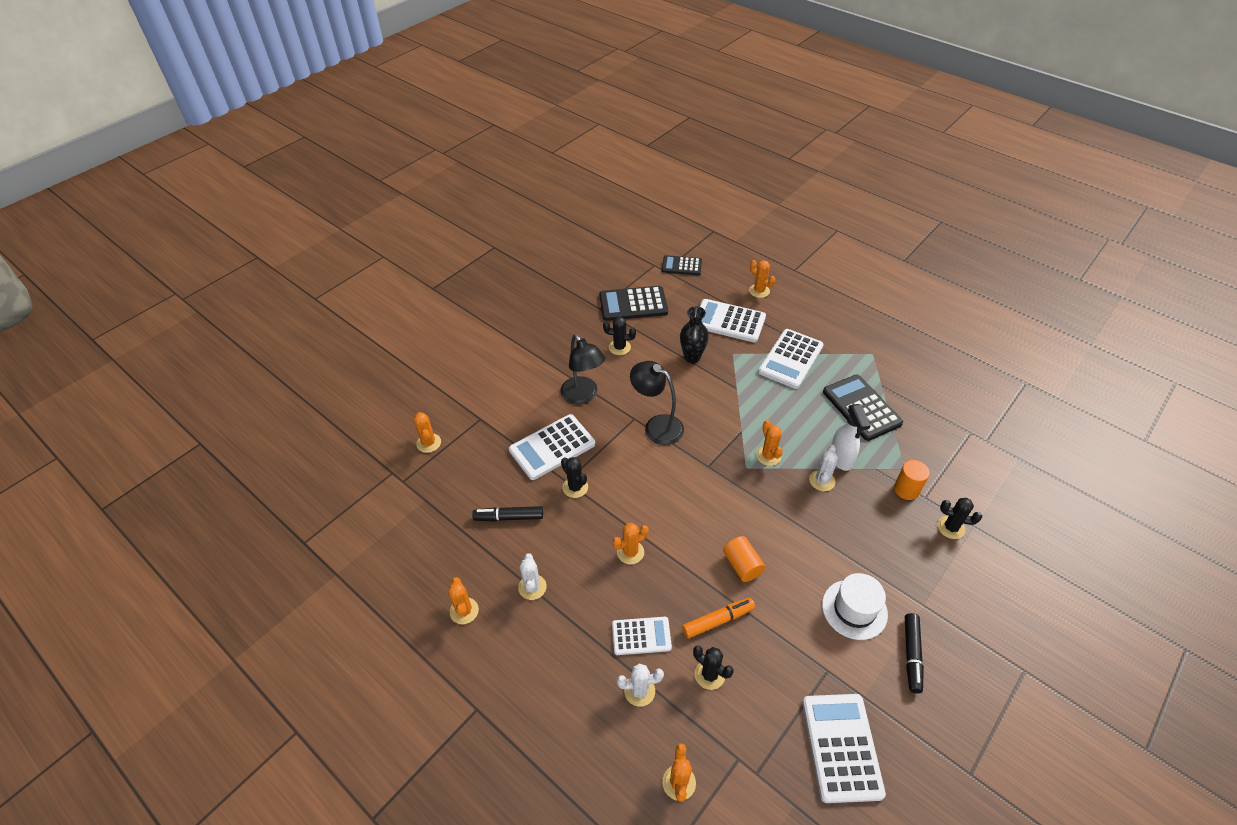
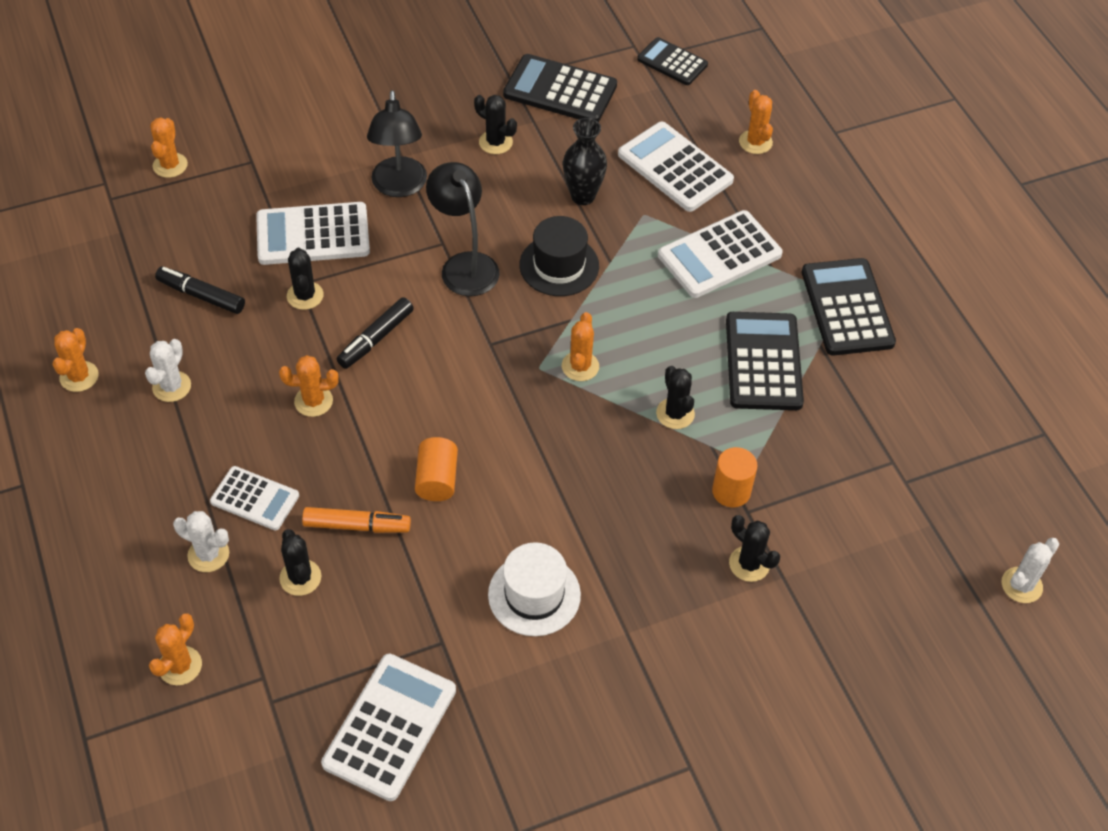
camera: 25 degrees right, 5 degrees up
white cactus [809,445,838,491] -> white cactus moved to [1002,538,1059,603]
white spray bottle [832,404,871,471] -> black cactus [656,366,695,429]
black marker [905,613,924,694] -> black marker moved to [337,297,414,369]
none -> black hat [519,216,599,296]
none -> black calculator [801,258,896,355]

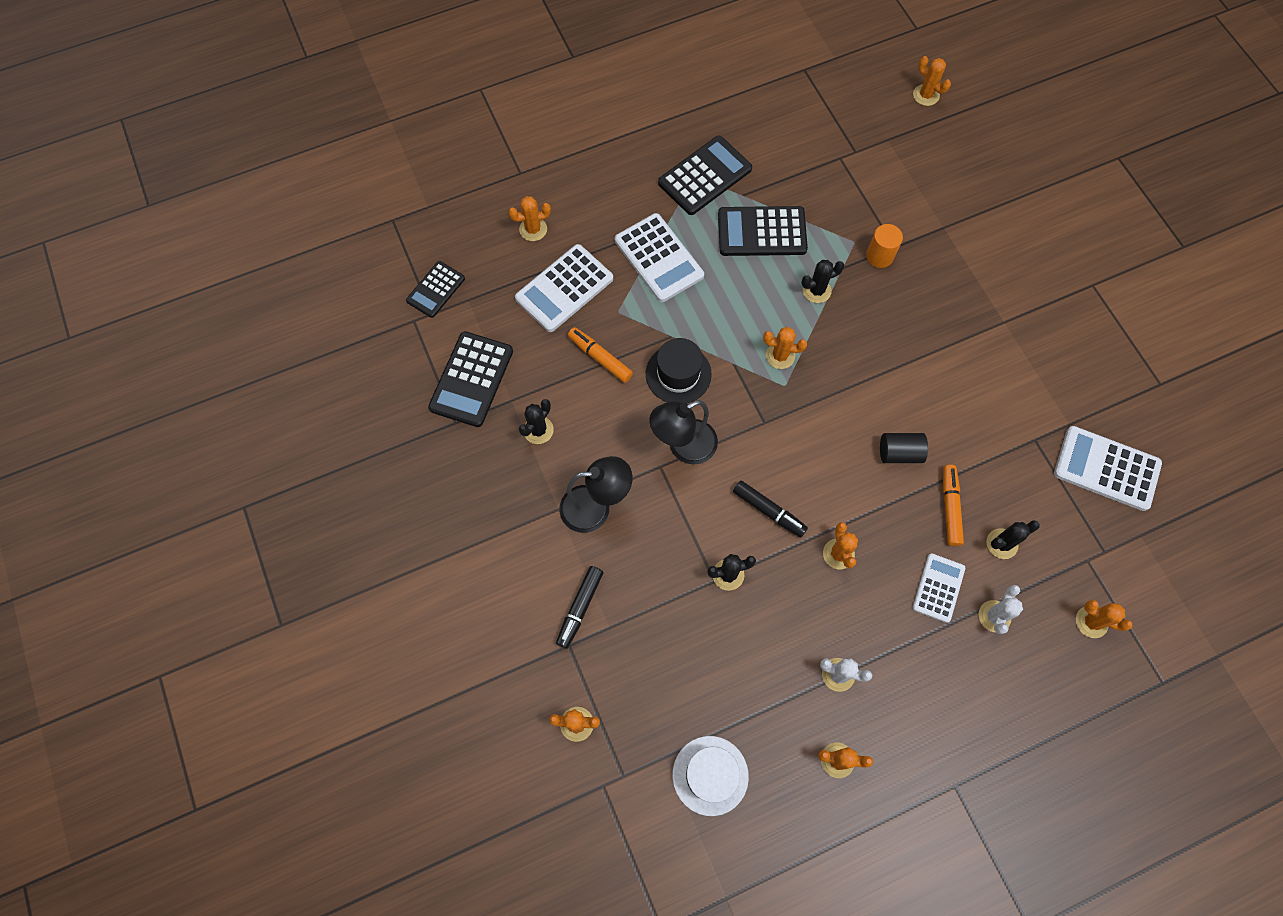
camera: 90 degrees left, 15 degrees up
black marker [155,266,245,314] -> black marker moved to [556,566,603,649]
white calculator [256,202,370,265] -> none
orange cylinder [415,437,458,501] -> black cylinder [880,433,928,463]
white hat [488,542,581,636] -> white hat moved to [672,736,749,816]
black vase [563,118,607,205] -> orange marker [568,327,633,383]
black cactus [729,515,780,582] -> none
black calculator [801,258,896,355] -> black calculator turned 150 degrees clockwise [658,136,752,215]
white cactus [1002,538,1059,603] -> orange cactus [913,56,951,106]

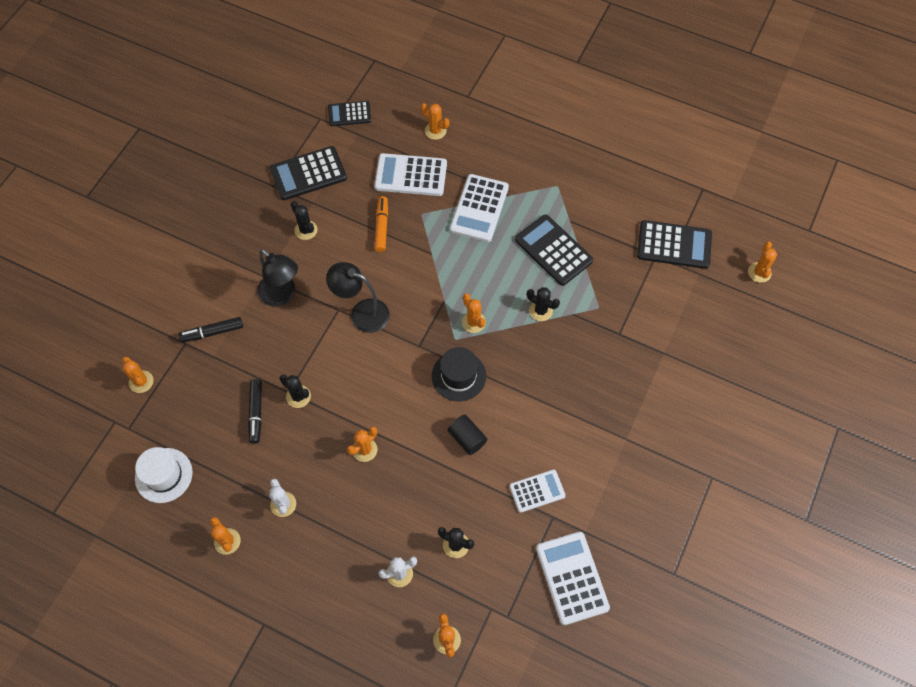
camera: 50 degrees right, 5 degrees down
black cactus [519,399,554,444] -> black cactus turned 60 degrees clockwise [291,201,317,240]
black hat [646,338,712,403] -> black hat moved to [432,347,486,401]
black calculator [658,136,752,215] -> black calculator moved to [637,220,712,269]
black marker [733,481,808,537] -> black marker moved to [248,379,262,444]
orange cylinder [866,224,903,268] -> none
white calculator [912,553,965,623] -> white calculator moved to [509,470,566,513]
orange marker [943,465,964,546] -> none

